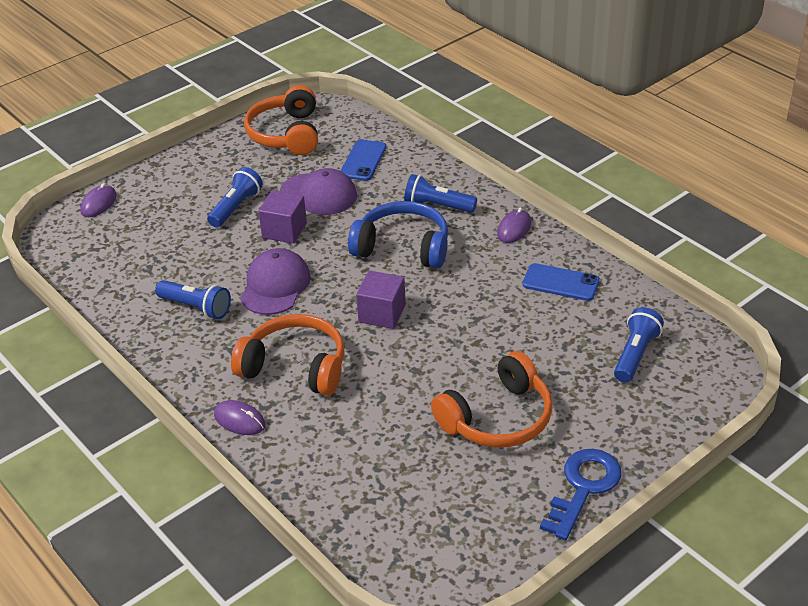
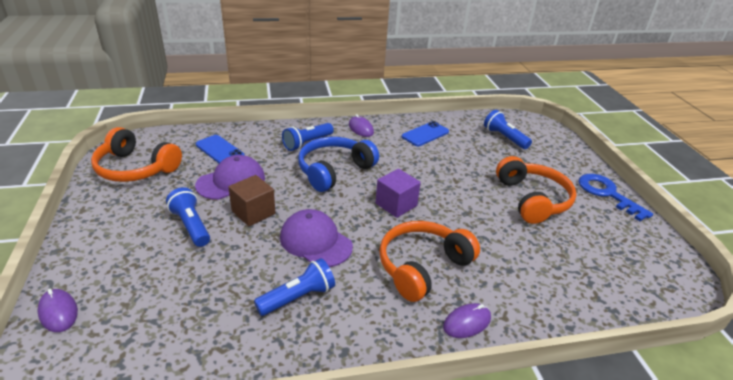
camera: 65 degrees left, 5 degrees down
purple cube [258,190,307,244] -> brown cube [228,175,275,226]

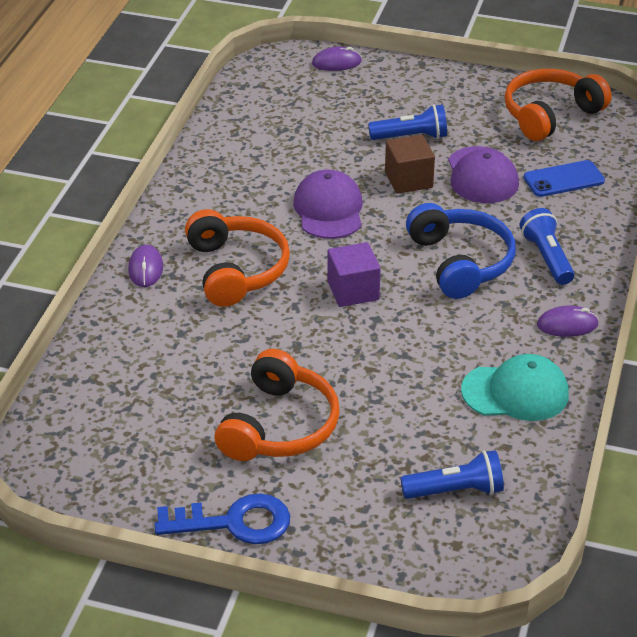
camera: 120 degrees right, 5 degrees up
blue flashlight [254,258,335,316] -> none
purple cap [280,209,353,267] -> purple cap turned 75 degrees counterclockwise [293,170,363,239]
blue phone [402,121,449,146] -> turquoise cap [461,354,569,421]
orange headphones [496,156,576,224] -> orange headphones turned 90 degrees counterclockwise [215,349,340,461]

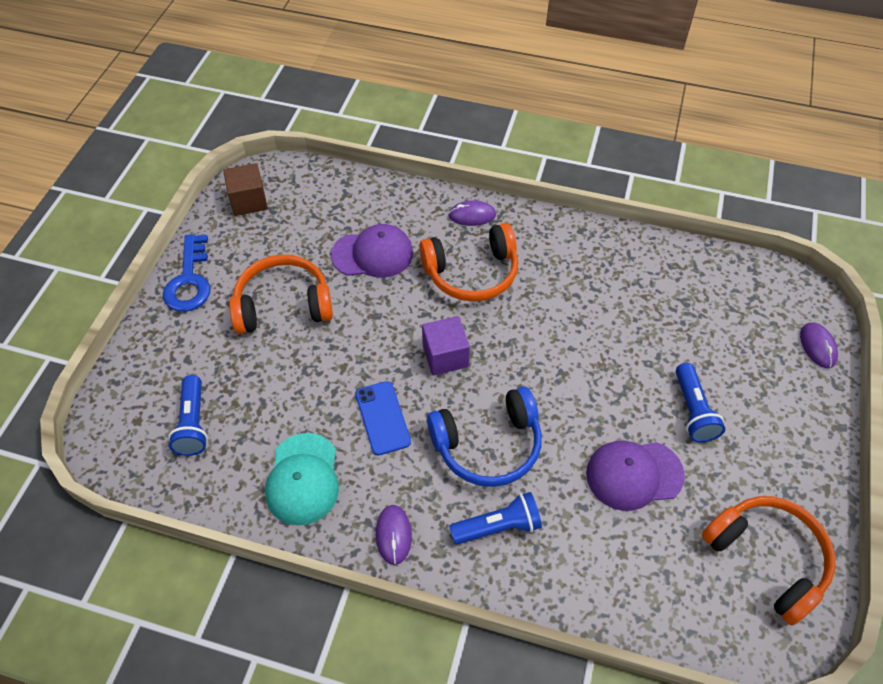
camera: 90 degrees right, 15 degrees up
orange headphones [215,349,340,461] -> orange headphones turned 150 degrees clockwise [229,255,333,334]
purple cap [293,170,363,239] -> purple cap moved to [331,224,413,278]
brown cube [385,135,435,194] -> brown cube moved to [223,163,268,216]
blue phone [523,160,605,197] -> blue phone moved to [355,381,411,455]

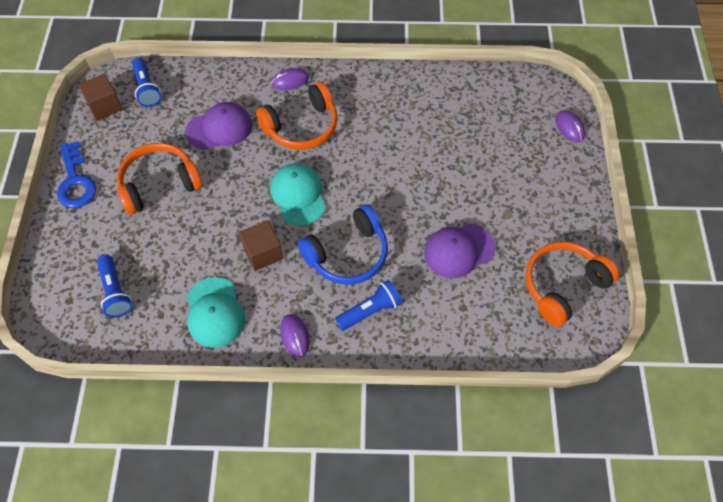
camera: 15 degrees left, 5 degrees up
blue phone [355,381,411,455] -> brown cube [239,220,283,271]
purple cube [422,316,470,375] -> turquoise cap [270,163,326,226]
blue flashlight [676,363,725,443] -> blue flashlight moved to [132,57,161,107]
orange headphones [702,496,835,626] -> orange headphones turned 75 degrees counterclockwise [525,242,619,327]

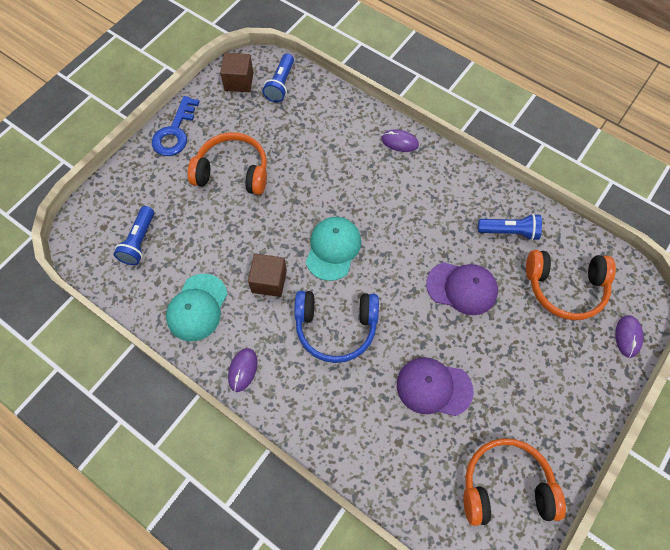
camera: 35 degrees right, 5 degrees up
purple cap [185,102,252,150] -> purple cap moved to [426,262,498,315]
orange headphones [256,82,338,150] -> orange headphones moved to [526,250,616,320]
blue flashlight [335,280,402,331] -> blue flashlight moved to [478,213,542,241]

